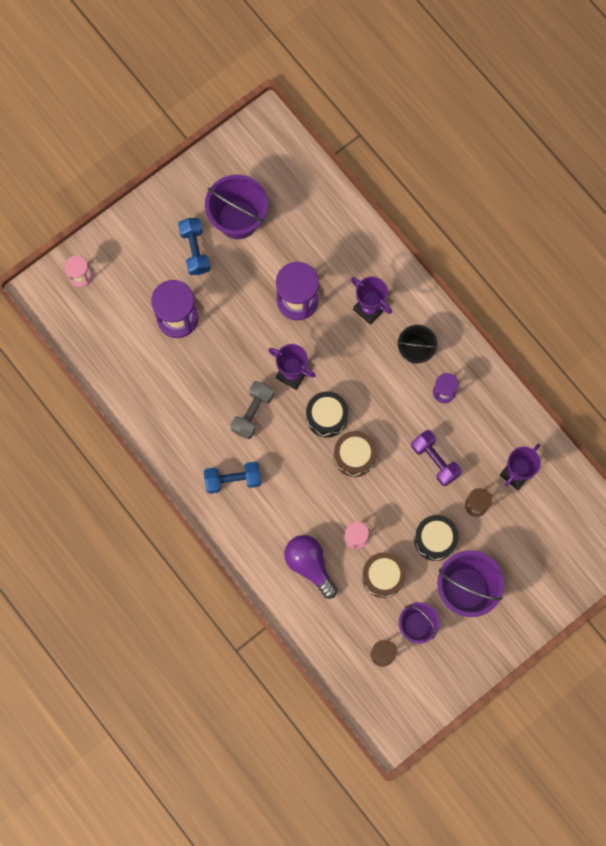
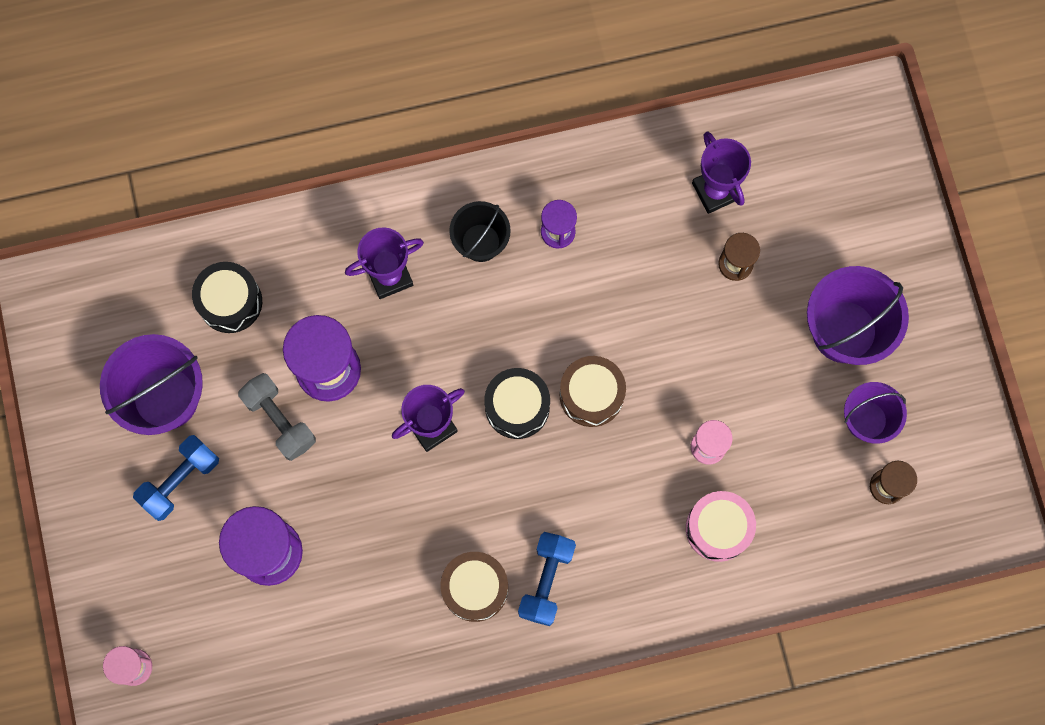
camera: 65 degrees left, 0 degrees up
blue dumbbell [178,218,211,275] -> blue dumbbell turned 60 degrees counterclockwise [133,435,219,521]
grey dumbbell [230,381,274,439] -> grey dumbbell moved to [238,373,316,461]
purple light bulb [284,535,337,599] -> pink drum [686,491,756,562]
brown drum [362,552,406,598] -> brown drum moved to [441,552,508,622]
purple dumbbell [411,430,462,487] -> none
black drum [414,515,459,561] -> black drum moved to [192,262,262,333]

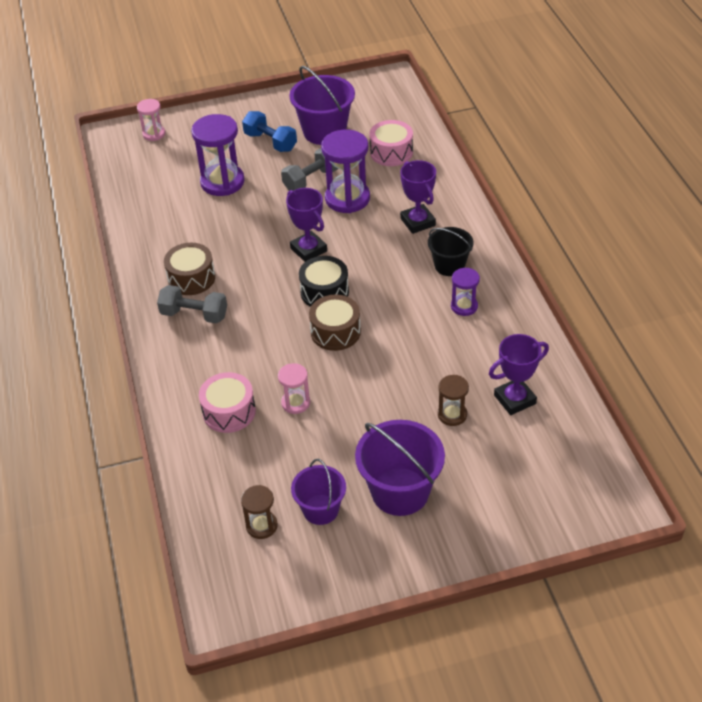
camera: 90 degrees right, 30 degrees down
black drum [192,262,262,333] -> pink drum [369,120,413,166]
blue dumbbell [518,532,576,626] -> grey dumbbell [157,285,227,324]

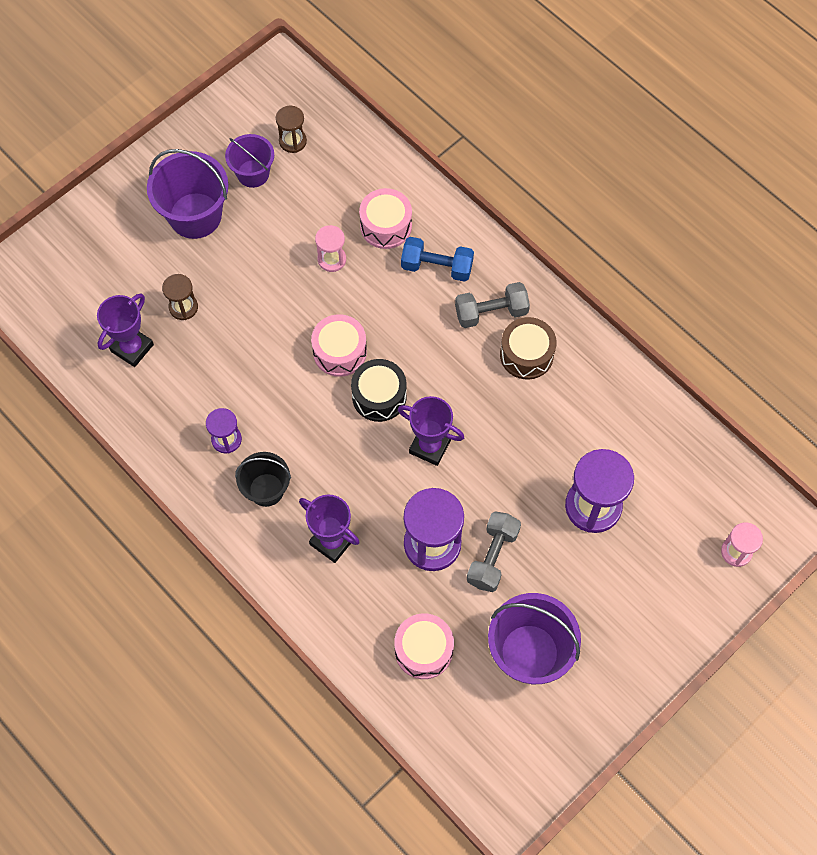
camera: 150 degrees right, 20 degrees up
blue dumbbell [242,111,297,152] -> blue dumbbell moved to [401,237,474,282]
brown drum [309,295,361,351] -> pink drum [311,314,367,377]

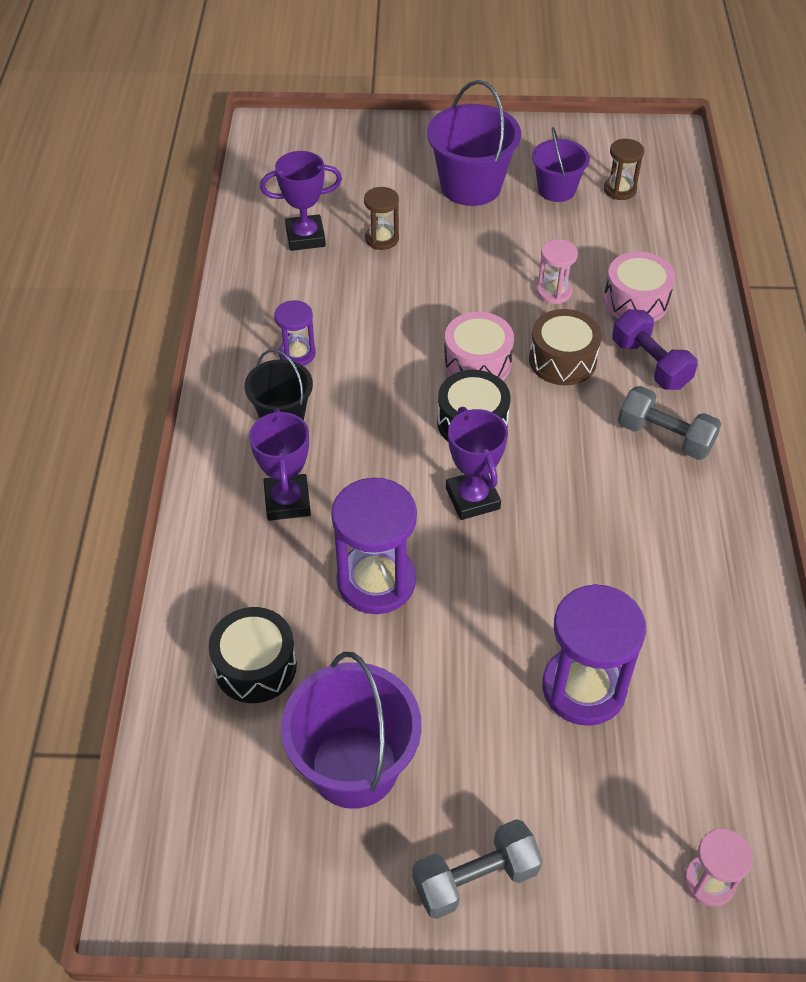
camera: 45 degrees right, 15 degrees down
pink drum [394,613,454,679] -> black drum [209,607,297,703]
blue dumbbell [401,237,474,282] -> purple dumbbell [612,309,698,390]
grey dumbbell [467,511,521,592] -> grey dumbbell moved to [412,819,543,919]
brown drum [500,317,557,380] -> brown drum moved to [529,309,602,385]

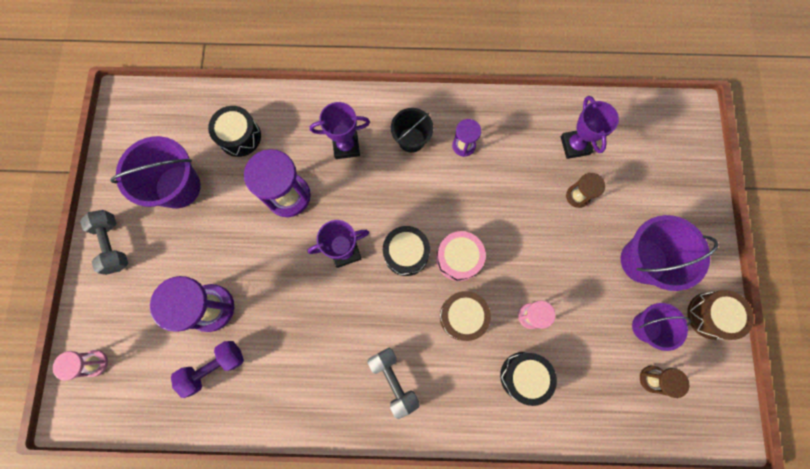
camera: 90 degrees right, 25 degrees up
pink drum [604,252,675,322] -> black drum [500,352,557,406]
purple dumbbell [612,309,698,390] -> purple dumbbell moved to [171,341,244,398]
grey dumbbell [618,386,721,460] -> grey dumbbell turned 60 degrees counterclockwise [367,348,419,419]
none -> brown drum [687,290,754,340]

